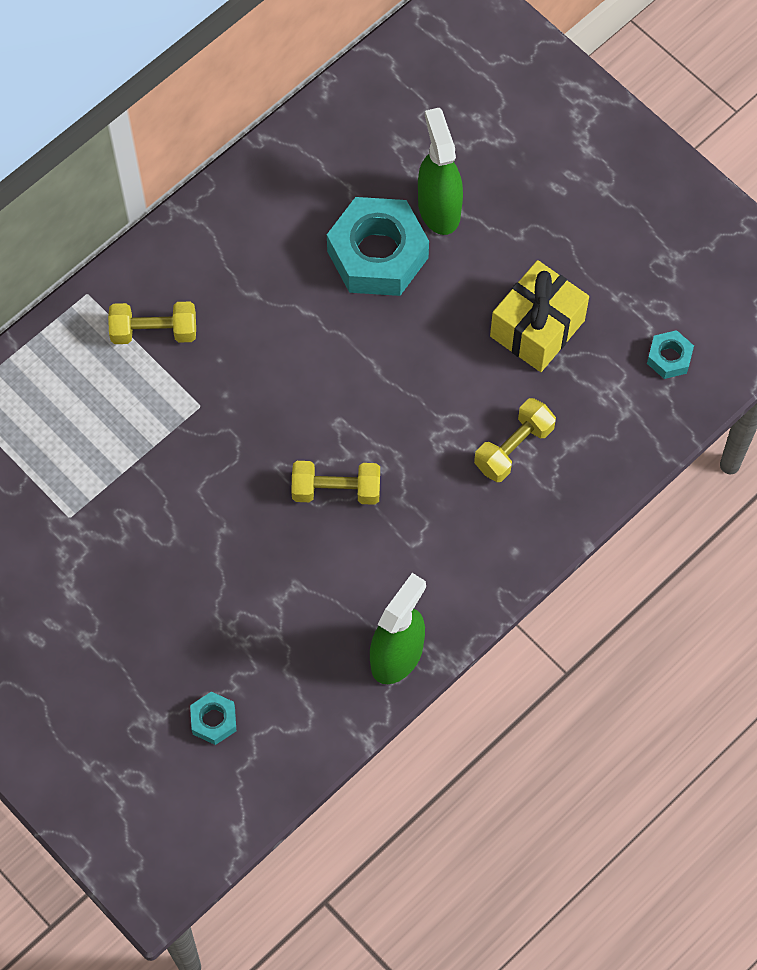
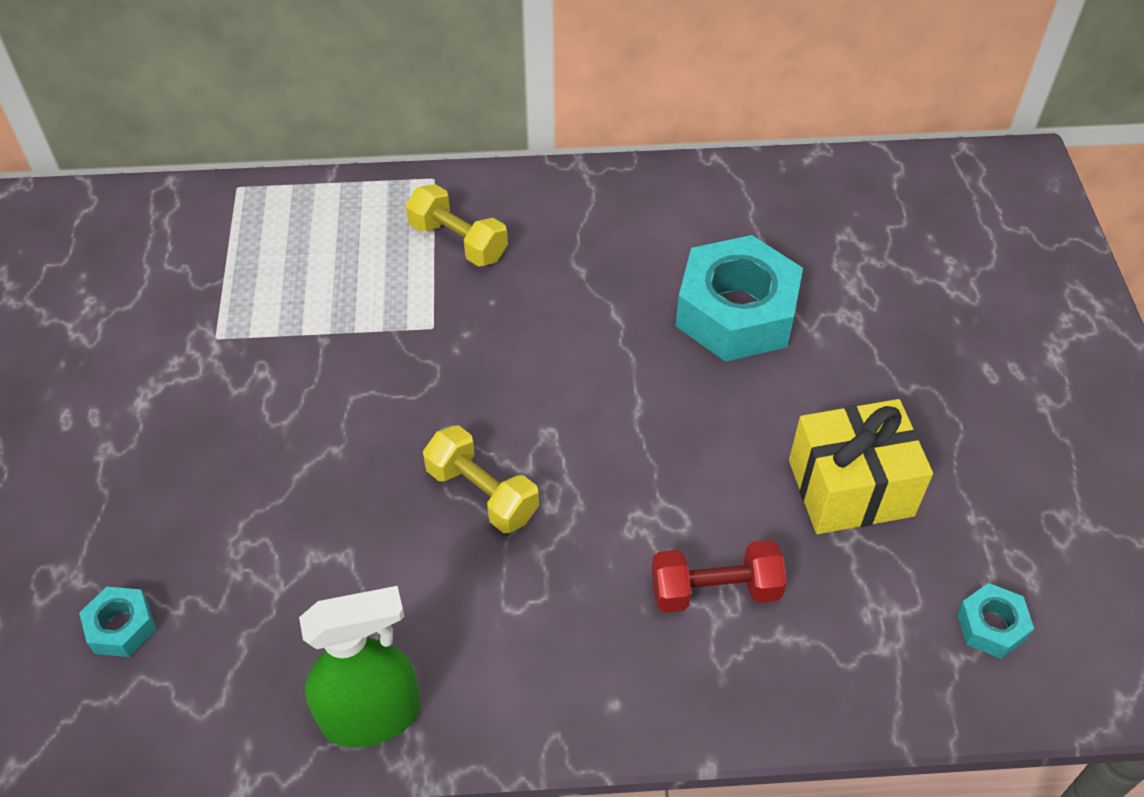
camera: 40 degrees right, 15 degrees down
green spray bottle [418,108,463,235] -> none
yellow dumbbell [474,398,556,482] -> red dumbbell [652,540,787,613]

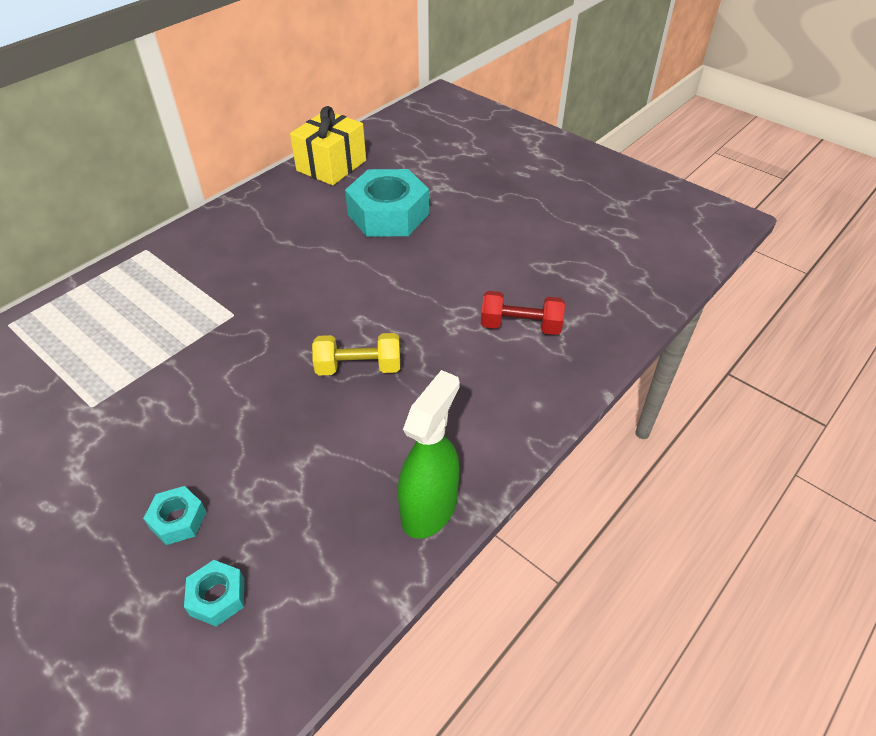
camera: 45 degrees left, 5 degrees down
yellow dumbbell [406,184,508,267] -> none
red dumbbell [652,540,787,613] -> red dumbbell turned 60 degrees clockwise [481,291,565,335]
yellow gift [789,399,933,534] -> yellow gift moved to [290,106,366,185]
turquoise nut [957,583,1034,659] -> turquoise nut moved to [143,486,206,545]

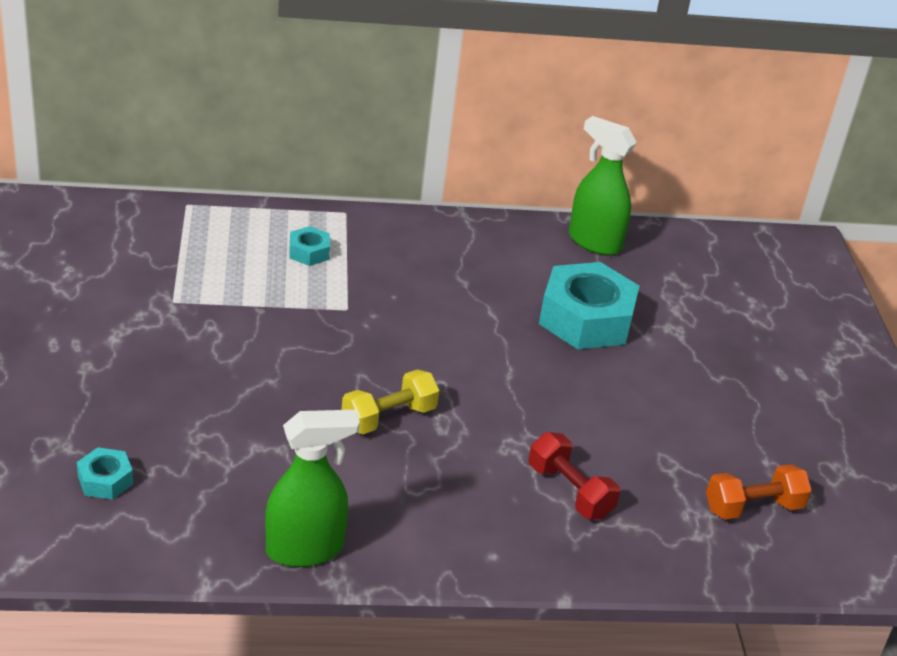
camera: 40 degrees right, 10 degrees down
turquoise nut [143,486,206,545] -> turquoise nut moved to [290,226,330,266]
yellow gift [290,106,366,185] -> green spray bottle [569,116,637,255]
yellow dumbbell [312,333,400,375] -> yellow dumbbell turned 75 degrees counterclockwise [342,369,439,434]
none -> orange dumbbell [706,464,812,519]

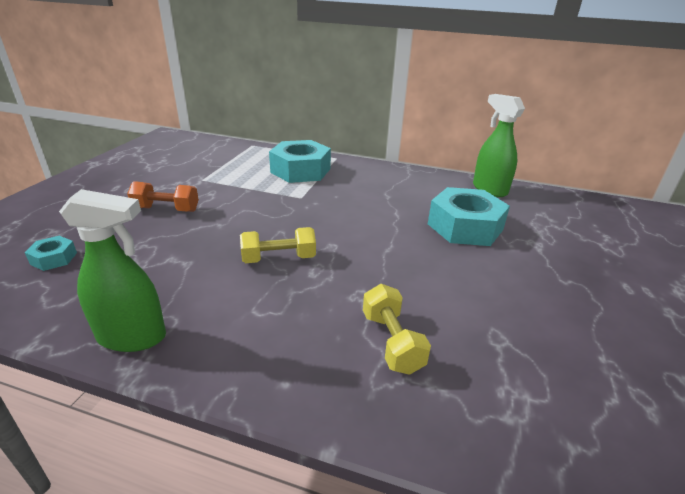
camera: 25 degrees right, 5 degrees down
turquoise nut [290,226,330,266] -> turquoise nut [269,140,331,183], size x2.18
red dumbbell [529,432,620,519] -> yellow dumbbell [363,284,431,375]
orange dumbbell [706,464,812,519] -> orange dumbbell moved to [127,181,199,212]

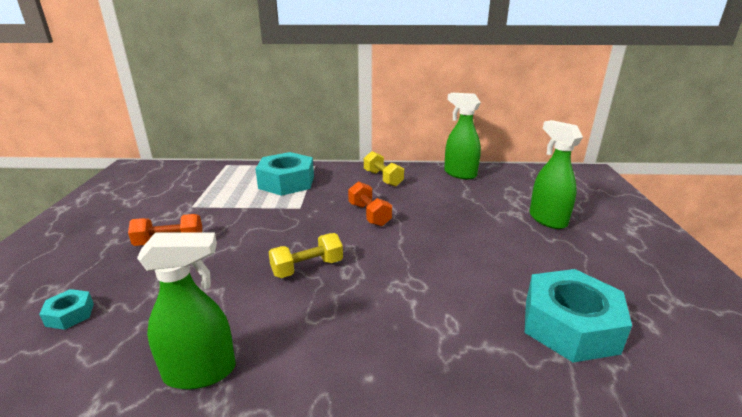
camera: 15 degrees left, 5 degrees down
yellow dumbbell [363,284,431,375] -> yellow dumbbell moved to [364,151,404,187]
turquoise nut [428,187,510,246] -> turquoise nut moved to [525,269,632,363]
none -> orange dumbbell [348,181,392,226]
none -> green spray bottle [529,120,583,229]

